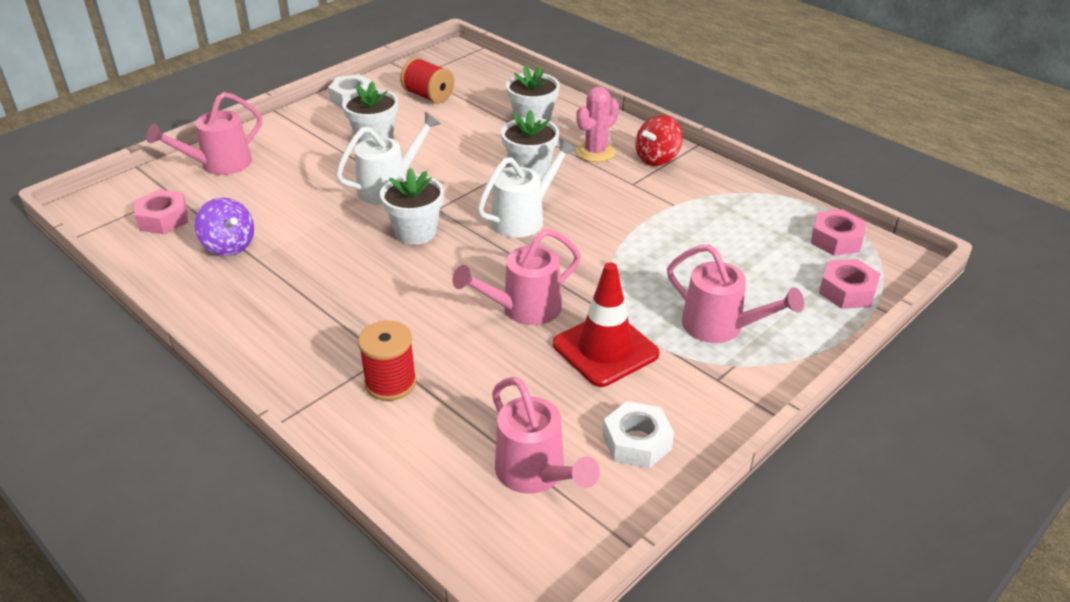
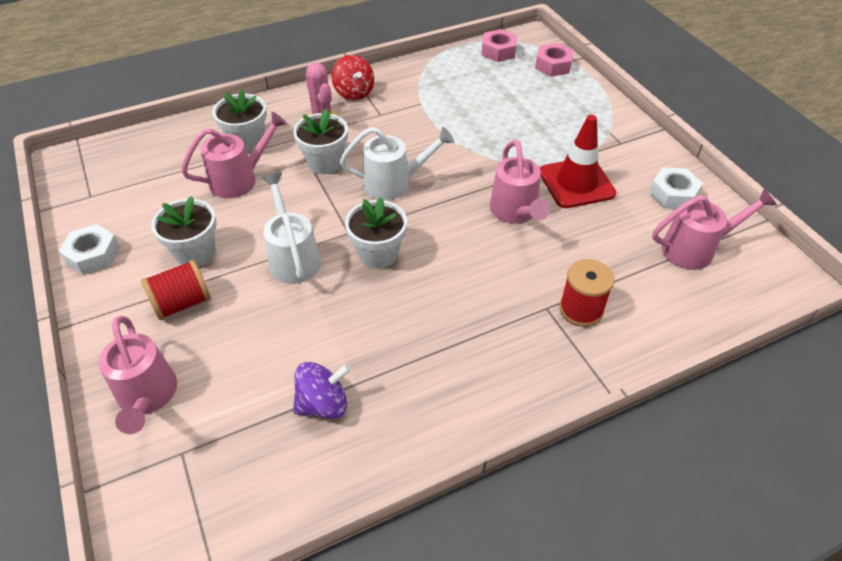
camera: 70 degrees left, 10 degrees up
pink nut [134,190,188,234] -> none
red spool [400,57,454,104] -> red spool moved to [141,260,211,320]
white watering can [477,138,576,238] -> white watering can turned 105 degrees clockwise [340,127,454,200]
pink watering can [667,244,804,343] -> pink watering can moved to [181,112,287,198]

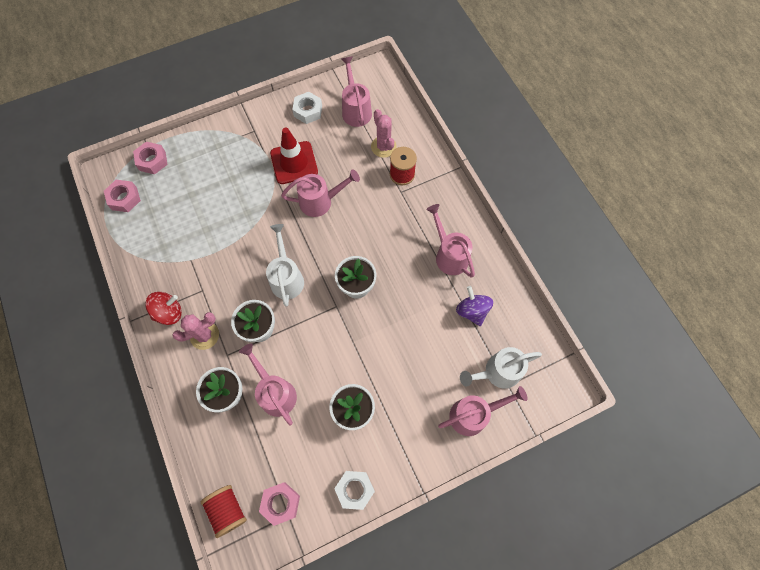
camera: 90 degrees left, 20 degrees up
red spool [141,260,211,320] -> red spool moved to [201,485,247,538]
white watering can [262,173,321,284] -> white watering can moved to [460,347,542,389]
none -> pink nut [259,482,300,526]
none -> pink cactus [371,109,397,158]
none -> pink watering can [426,204,475,278]

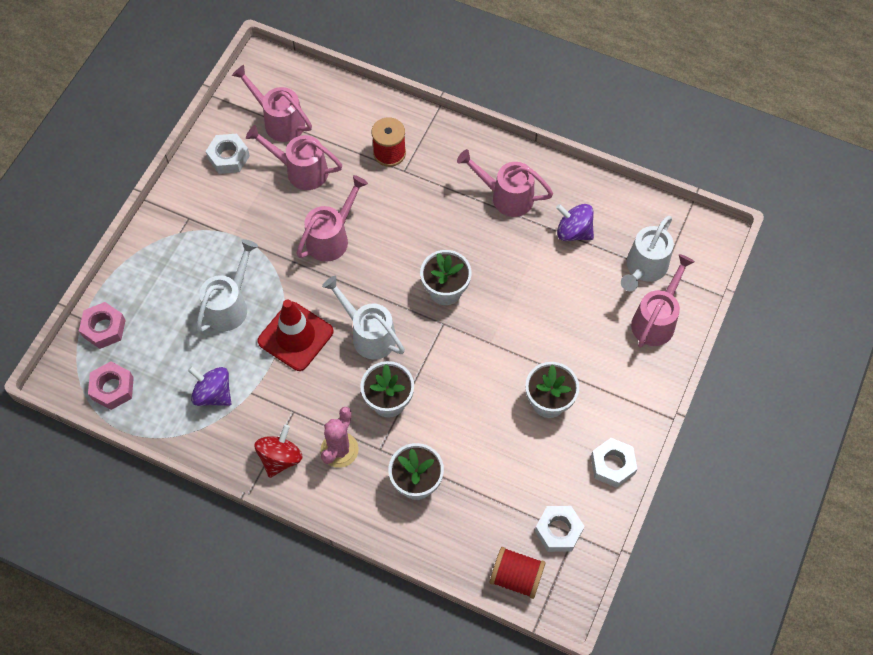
camera: 40 degrees left, 5 degrees down
pink watering can [239,343,297,425] -> pink watering can moved to [246,125,342,190]
pink nut [259,482,300,526] -> white nut [535,506,585,552]
red traffic cone [270,128,318,184] -> red traffic cone moved to [258,300,333,371]
pink cactus [371,109,397,158] -> none
none -> purple spinning top [188,366,232,406]
none -> white watering can [196,239,258,333]

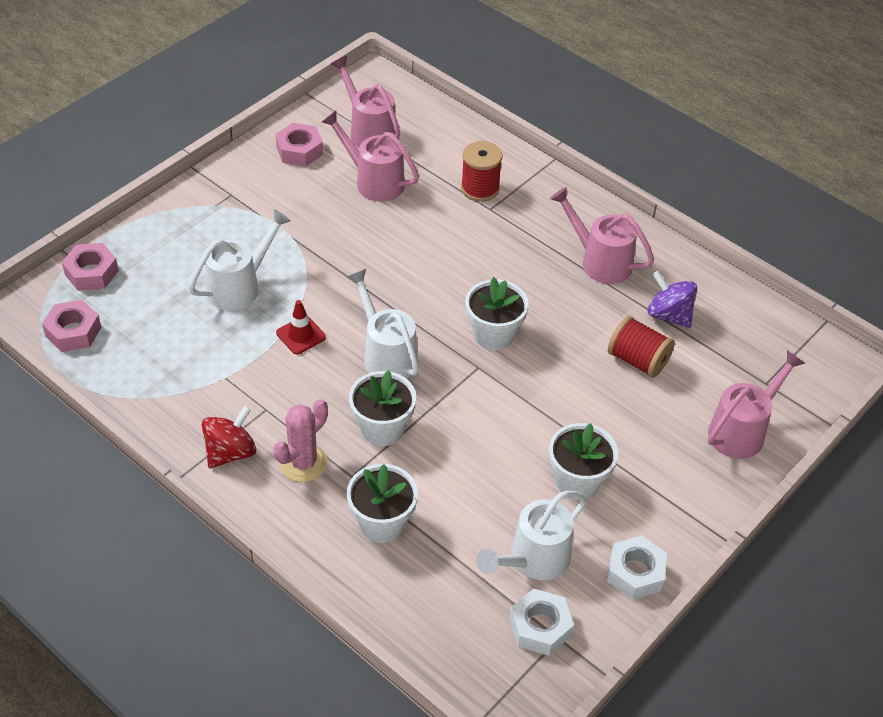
camera: 15 degrees right, 15 degrees down
purple spinning top [188,366,232,406] -> none
white nut [206,134,250,174] -> pink nut [276,123,323,167]
red traffic cone [258,300,333,371] -> red traffic cone [276,300,326,354], size x0.54
pink watering can [296,175,368,262] -> none
red spool [490,547,546,599] -> red spool moved to [608,316,675,378]
white watering can [621,216,674,291] -> white watering can moved to [477,491,586,580]

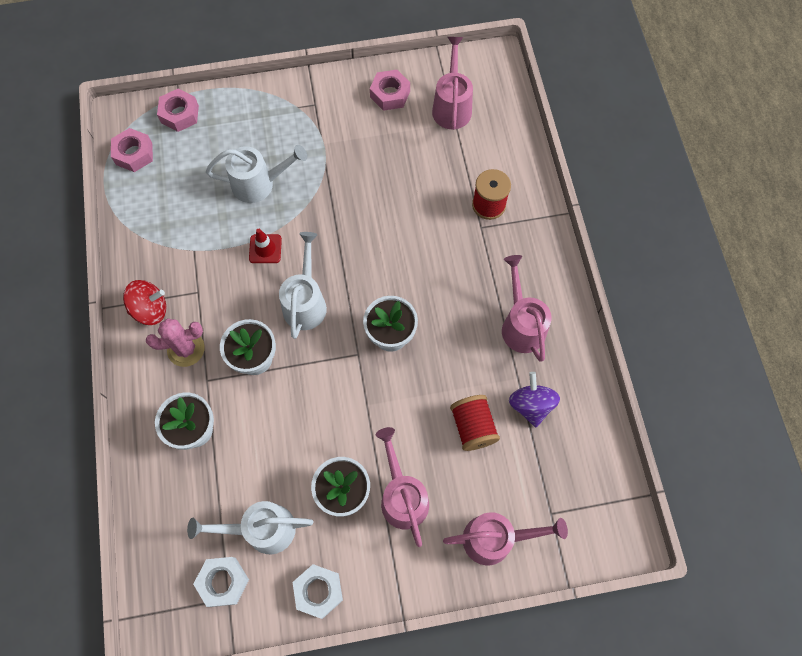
camera: 40 degrees right, 20 degrees up
pink watering can [322,111,419,202] -> pink watering can moved to [376,427,429,547]

